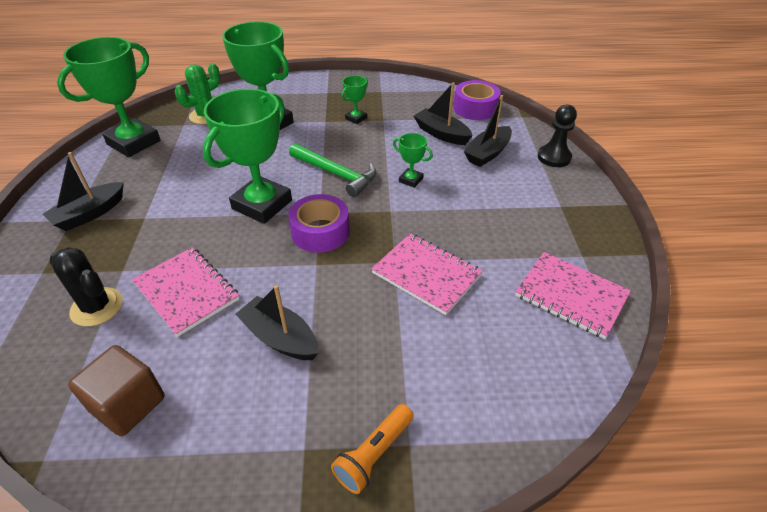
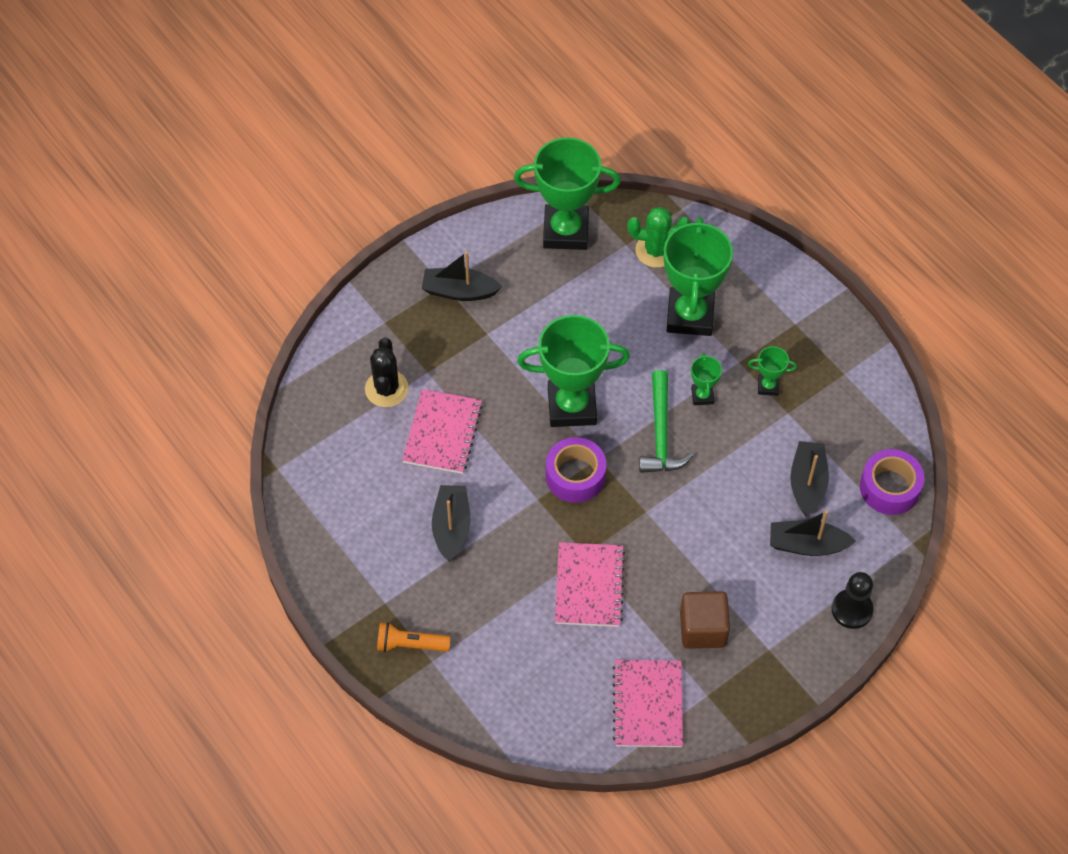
camera: 55 degrees right, 15 degrees up
brown cube [68,345,165,436] -> brown cube moved to [680,591,730,649]
green trophy [393,133,433,188] -> green trophy moved to [691,353,722,405]

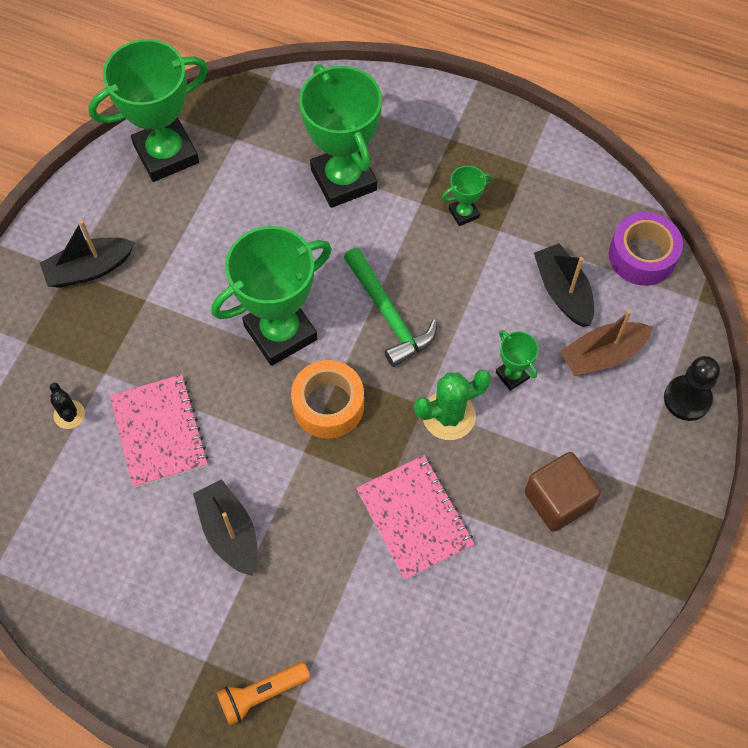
camera: 30 degrees left, 5 degrees up
black cactus [365,338,409,407] -> black cactus [50,383,85,429], size x0.59
purple tape [546,437,606,503] -> orange tape [291,360,364,439]
pink notebook [613,660,683,747] -> none
green cactus [627,207,690,268] -> green cactus moved to [414,370,491,440]
green trophy [691,353,722,405] -> green trophy moved to [496,330,539,391]
black boat [770,510,856,556] -> brown boat [560,310,653,376]

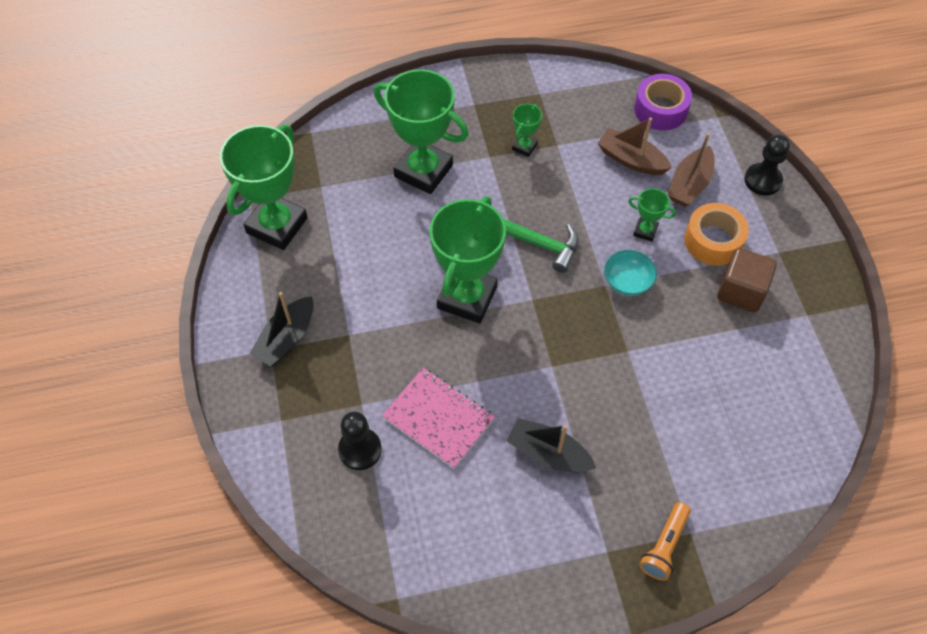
camera: 35 degrees left, 5 degrees down
black cactus [50,383,85,429] -> black pawn [338,412,382,470]
orange tape [291,360,364,439] -> orange tape moved to [684,203,749,266]
pink notebook [356,455,474,580] -> none
green cactus [414,370,491,440] -> turquoise bowl [604,250,657,296]
black boat [534,243,594,327] -> brown boat [597,118,672,175]

